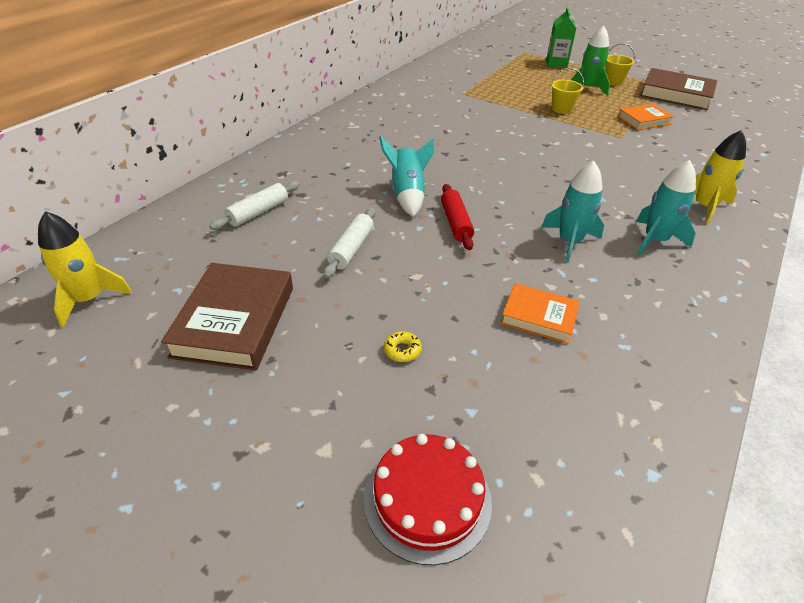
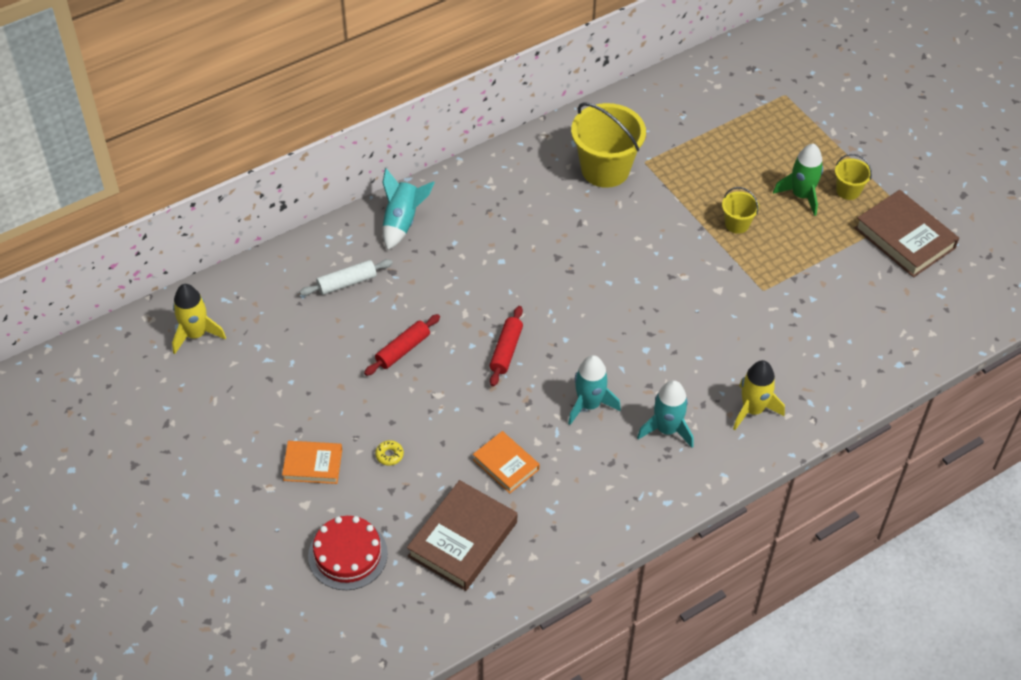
camera: 25 degrees right, 10 degrees up
brown book [161,263,293,370] -> brown book moved to [407,480,517,591]
white rolling pin [324,208,375,278] -> red rolling pin [364,314,440,376]
turquoise rocket [379,136,434,217] -> turquoise rocket moved to [382,168,435,250]
green carton [546,7,576,68] -> none
orange book [618,104,675,130] -> orange book moved to [282,441,342,484]
none -> yellow bucket [571,102,646,188]

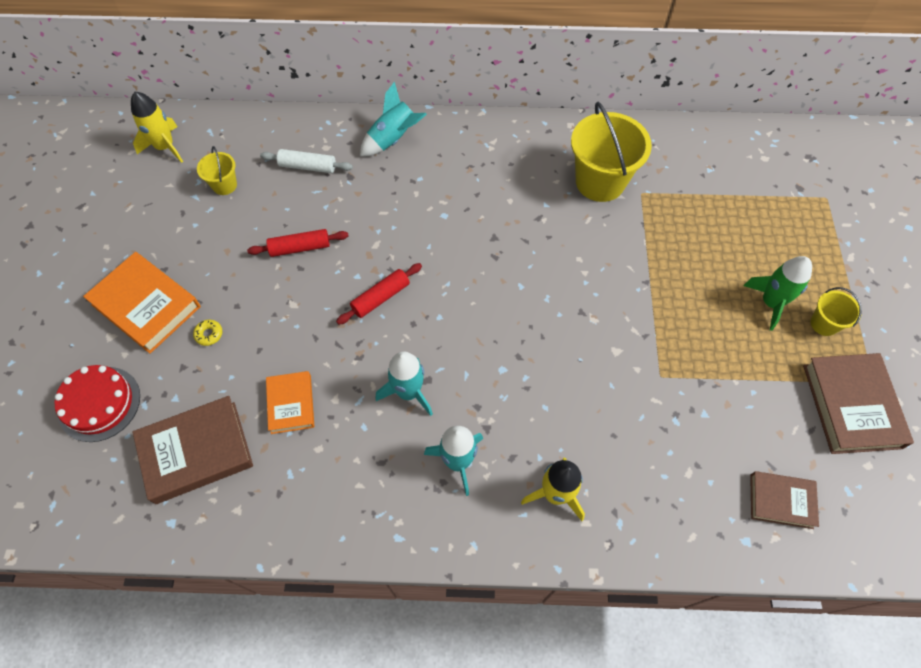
camera: 35 degrees right, 10 degrees up
orange book [282,441,342,484] -> orange book [83,252,201,354], size x1.67
yellow bucket [722,187,759,234] -> yellow bucket moved to [197,146,237,195]
none -> brown book [750,471,819,529]

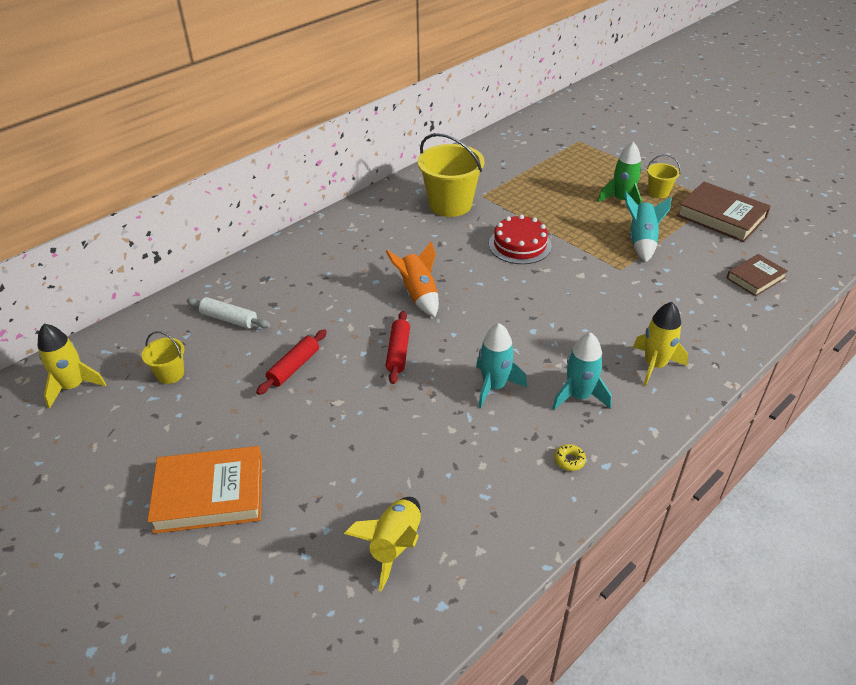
camera: 45 degrees left, 20 degrees down
red cake [54,365,140,442] -> red cake moved to [489,215,552,264]
brown book [132,396,253,504] -> yellow rocket [344,497,421,592]
yellow donut [193,320,222,346] -> yellow donut moved to [554,444,586,471]
white rolling pin [260,149,353,173] -> white rolling pin turned 60 degrees clockwise [187,297,270,329]
orange book [266,371,314,434] -> none
turquoise rocket [360,81,427,156] -> turquoise rocket moved to [624,192,671,262]
none -> orange rocket [386,241,439,317]

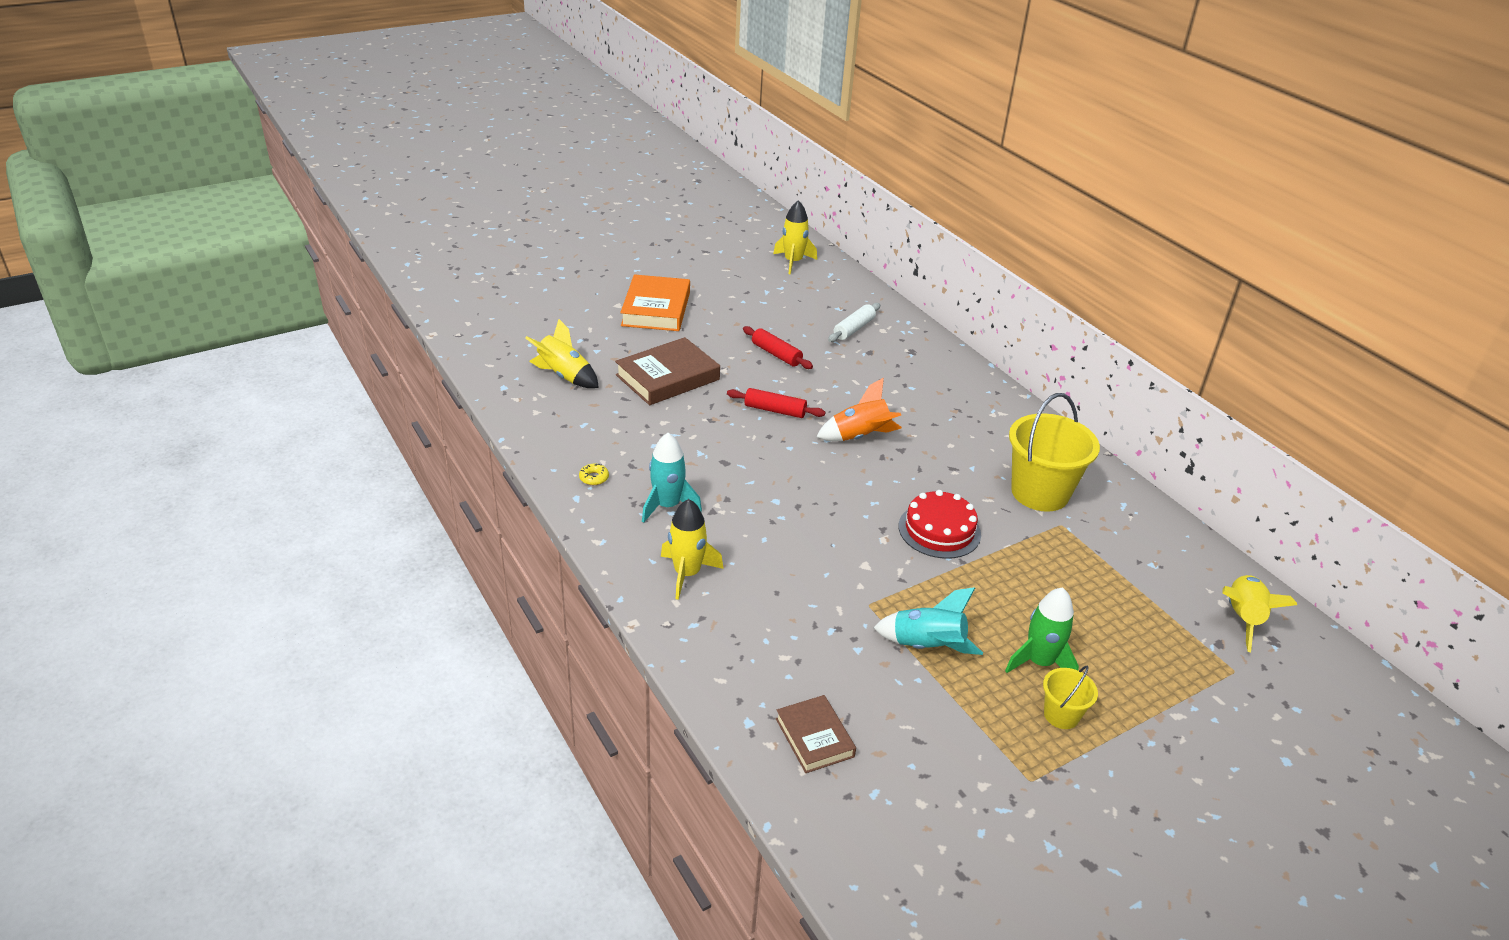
camera: 100 degrees right, 5 degrees down
yellow bucket [142,331,184,384] -> none
turquoise rocket [476,323,527,408] -> none
brown book [677,182,771,242] -> brown book moved to [615,337,720,405]
none -> yellow rocket [1222,575,1297,652]

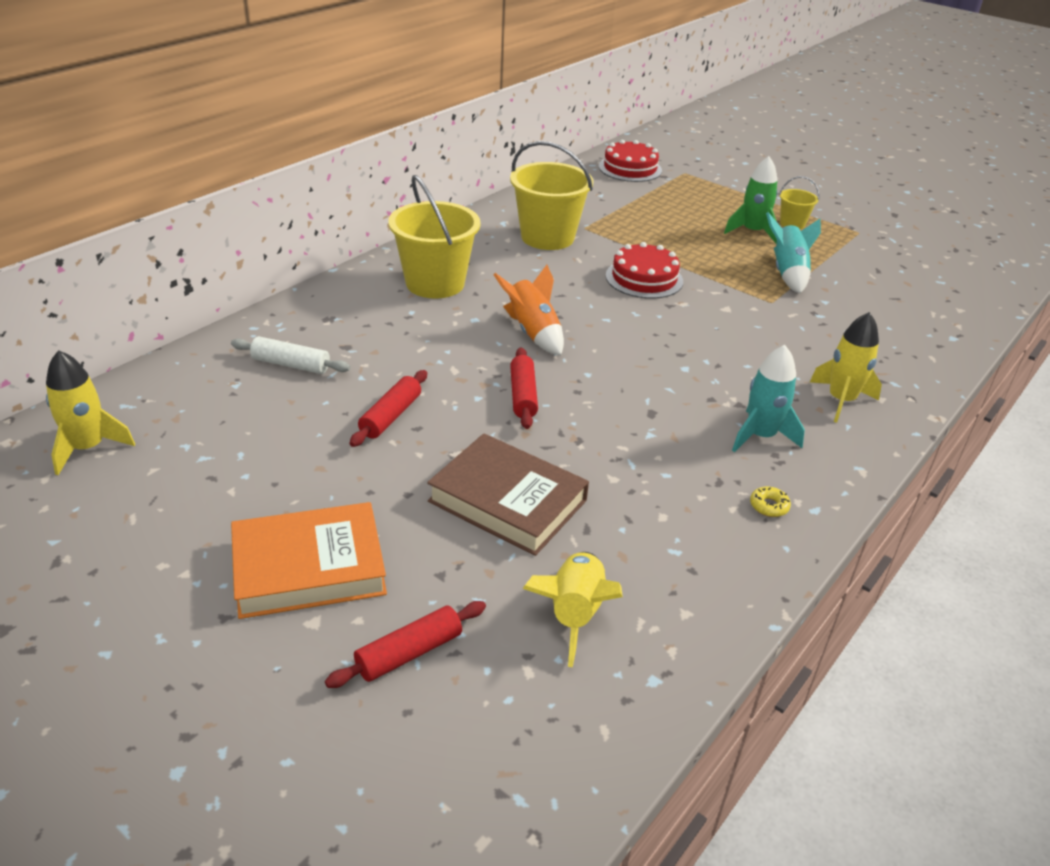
camera: 110 degrees left, 0 degrees up
brown book [776,695,856,773] -> none
yellow rocket [1222,575,1297,652] -> red cake [599,140,662,182]
none -> red rolling pin [325,601,486,688]
none -> yellow bucket [388,175,481,299]

